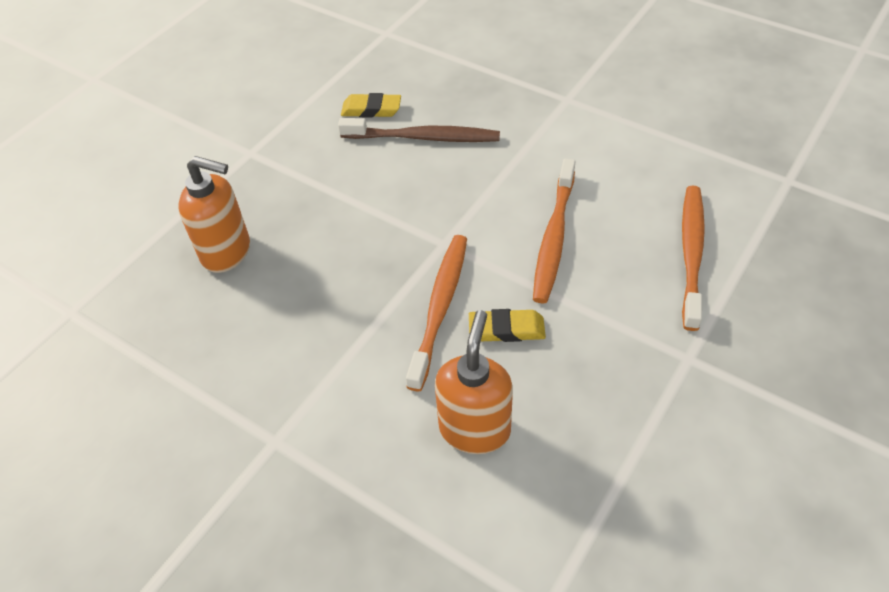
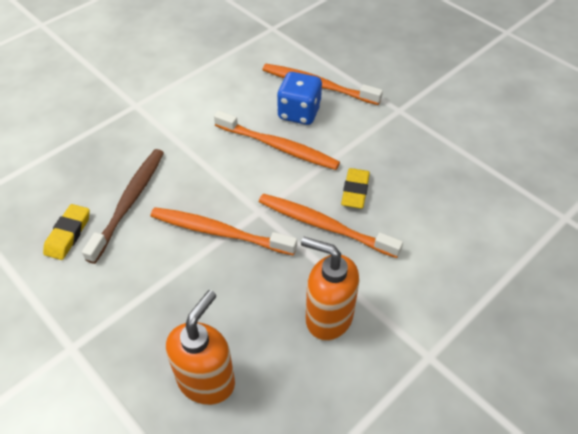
camera: 80 degrees left, 0 degrees up
orange soap dispenser [435,310,513,454] -> orange soap dispenser moved to [301,237,359,341]
none -> orange toothbrush [151,207,297,256]
none -> blue dice [277,72,322,125]

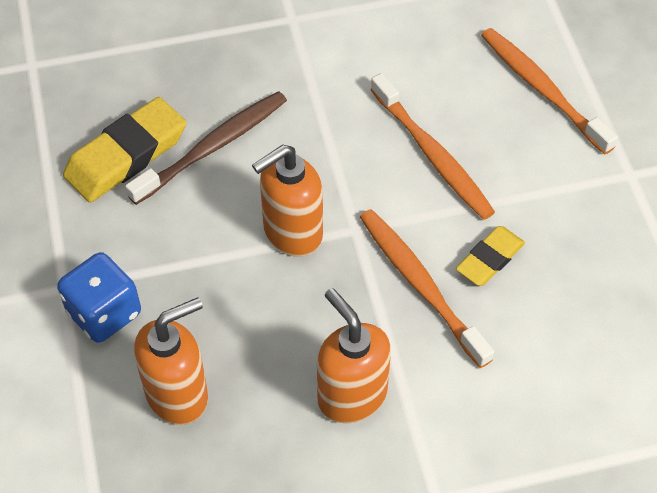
camera: 30 degrees right, 5 degrees up
yellow eraser [43,204,90,260] -> yellow eraser [63,97,186,203], size x1.68
orange toothbrush [151,207,297,256] -> orange soap dispenser [252,145,323,257]
blue dice [277,72,322,125] -> blue dice moved to [57,252,141,343]

